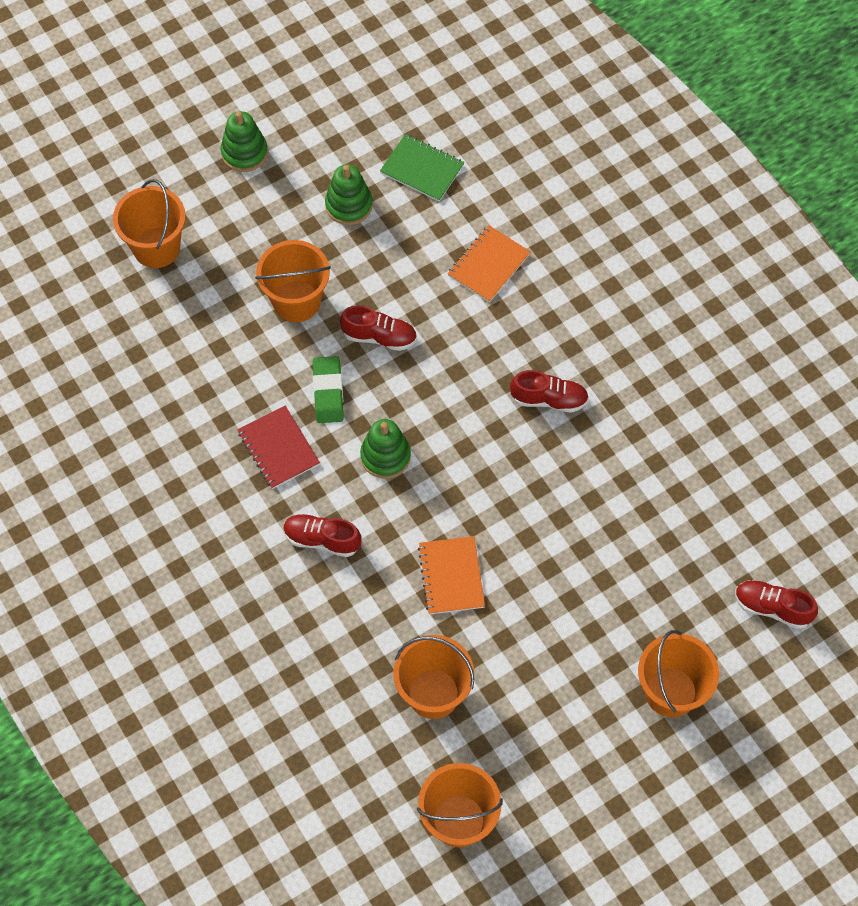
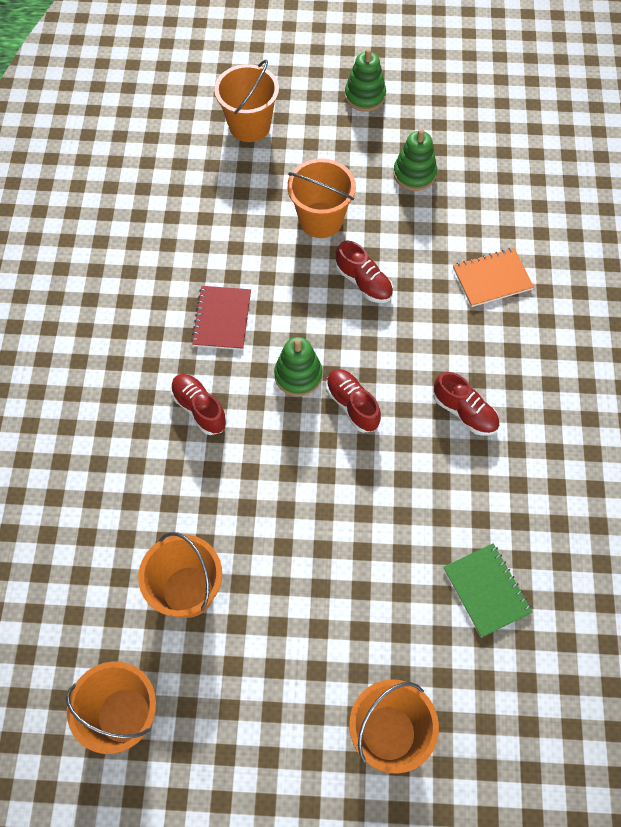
camera: 35 degrees right, 0 degrees up
green eraser [313,356,344,423] -> none
green notebook [380,134,465,201] -> green notebook moved to [444,543,533,638]
orange notebook [418,536,485,614] -> none
red shoe [735,580,818,629] -> red shoe moved to [326,369,381,433]

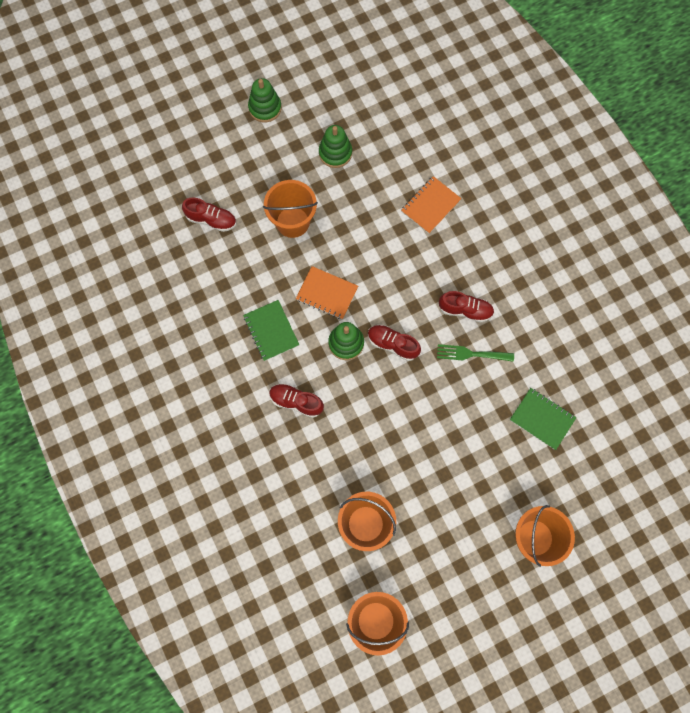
camera: 30 degrees left, 10 degrees up
red notebook [191,286,251,350] -> green notebook [243,300,299,361]
orange bucket [214,60,279,142] -> none
red shoe [336,241,393,303] -> red shoe moved to [182,198,236,232]
none -> orange notebook [296,266,358,320]
none -> green fork [437,344,514,362]

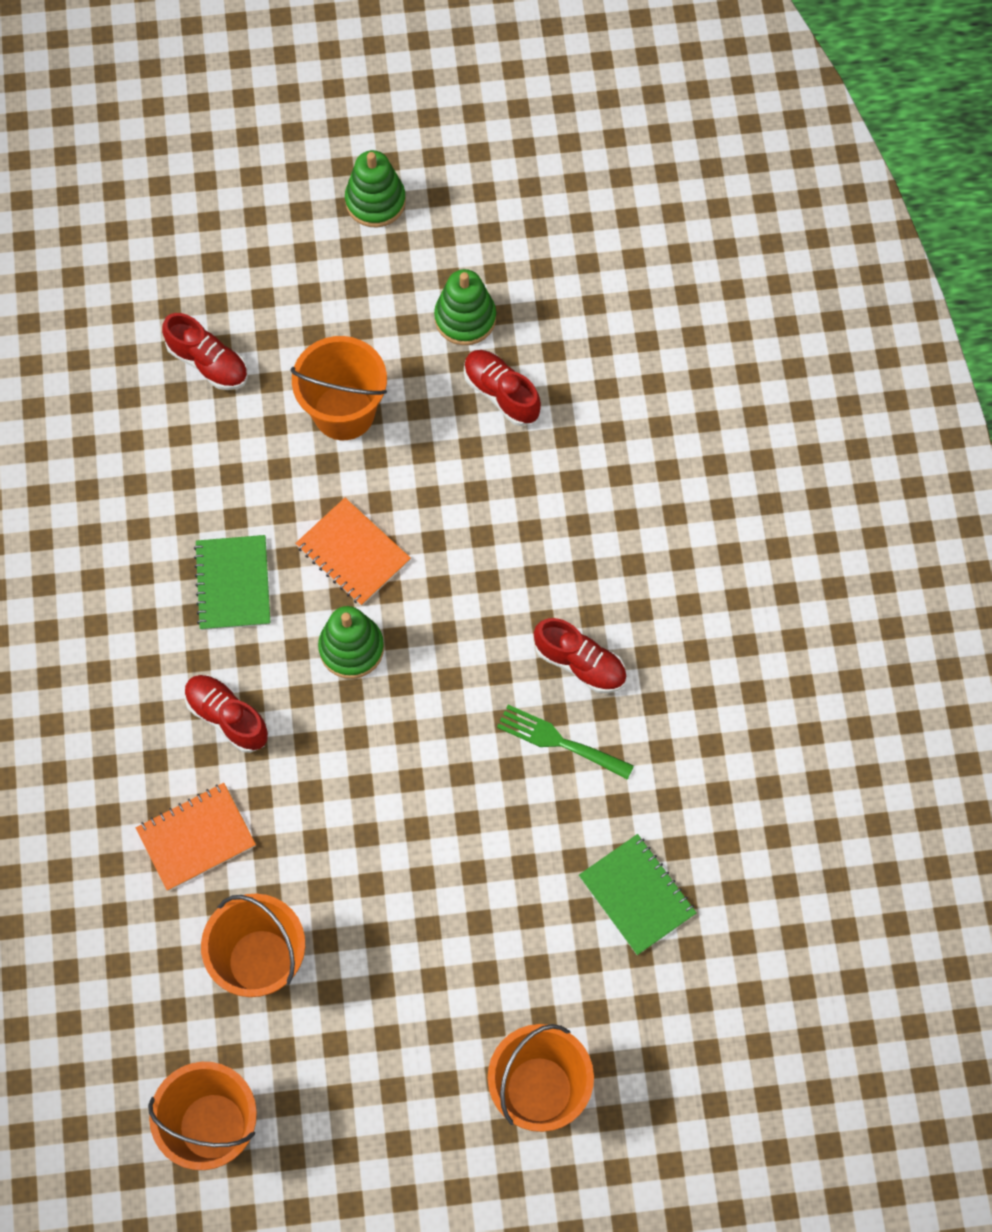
camera: 20 degrees right, 5 degrees down
red shoe [368,325,421,361] -> red shoe moved to [464,350,541,426]
orange notebook [401,176,462,234] -> orange notebook moved to [136,783,256,891]

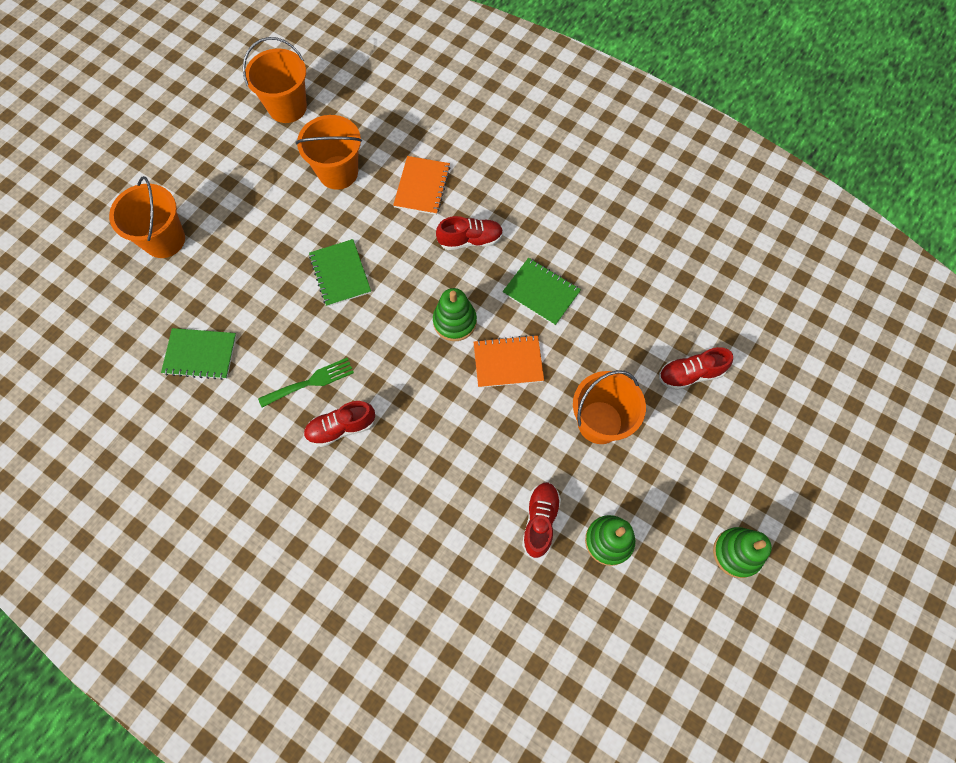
camera: 130 degrees right, 0 degrees up
red shoe [464,350,541,426] -> red shoe turned 75 degrees counterclockwise [522,482,561,558]
none -> green notebook [309,239,371,307]

